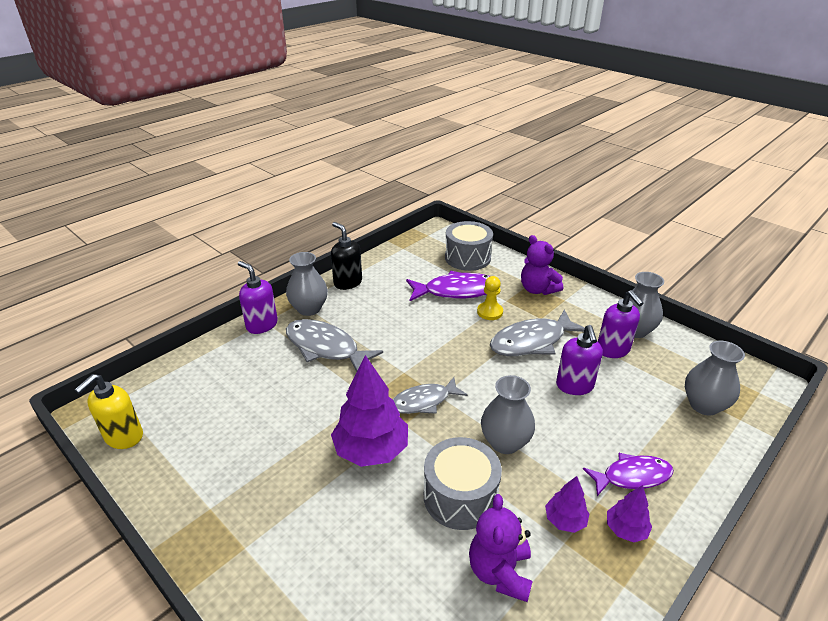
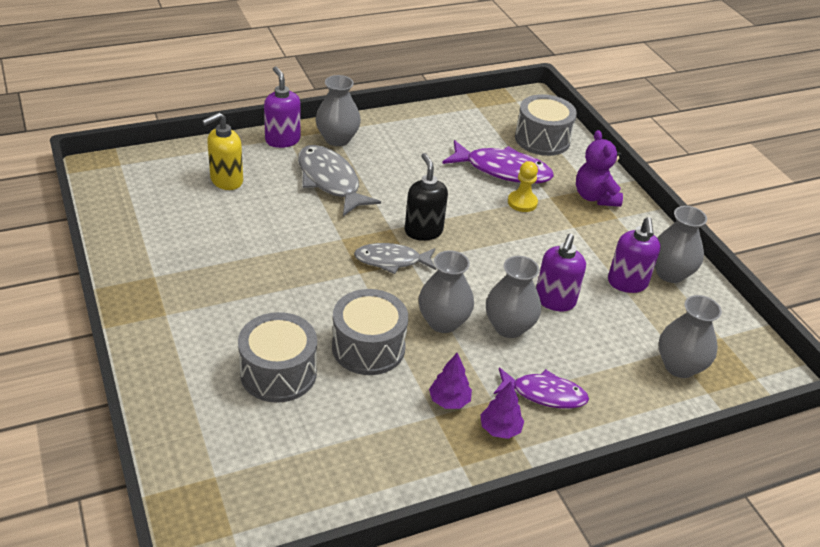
camera: 20 degrees right, 5 degrees up
yellow soap dispenser [75,374,143,449] -> yellow soap dispenser moved to [202,113,243,190]
black soap dispenser [331,222,362,290] -> black soap dispenser moved to [405,153,448,241]
purple tree [331,355,408,467] -> none
purple teddy bear [469,494,533,602] -> none
grey fish [490,310,585,356] -> none
none -> grey drum [238,312,317,403]
none -> grey vase [486,256,541,338]

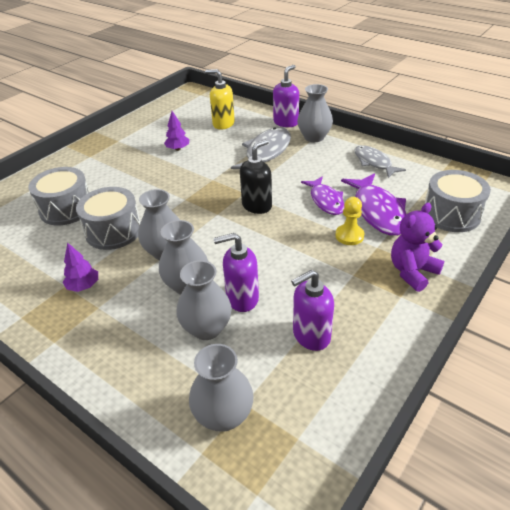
camera: 65 degrees right, 0 degrees up
grey fish [354,243,436,274] -> grey fish moved to [354,145,406,178]
purple tree [480,381,524,439] -> purple tree moved to [164,111,189,151]
purple fish [494,367,589,409] -> purple fish moved to [301,176,344,215]
grey vase [655,206,707,283] -> grey vase moved to [177,260,232,340]

